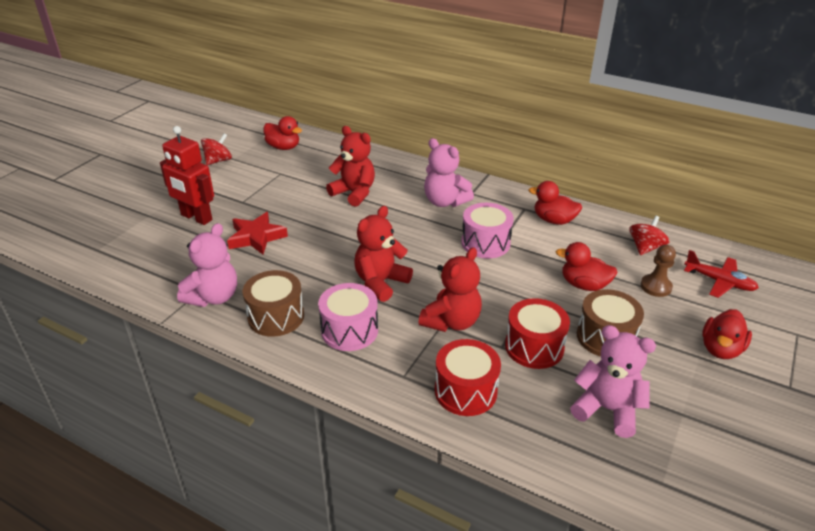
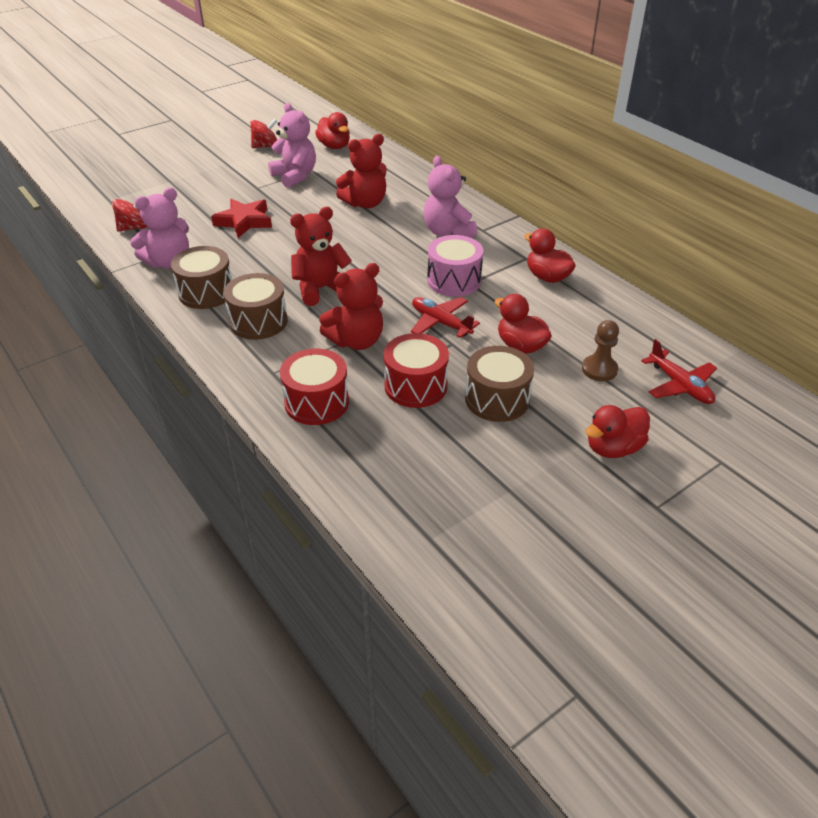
camera: 25 degrees right, 5 degrees up
red robot [160,126,214,225] -> none
pink drum [318,283,378,351] -> brown drum [224,273,288,340]
red teddy bear [326,126,375,207] -> red teddy bear turned 90 degrees clockwise [336,134,387,208]
pink teddy bear [570,325,656,438] -> pink teddy bear moved to [268,103,316,188]
red spinning top [629,216,670,255] -> red spinning top moved to [112,199,147,232]
none -> red plane [411,297,480,338]

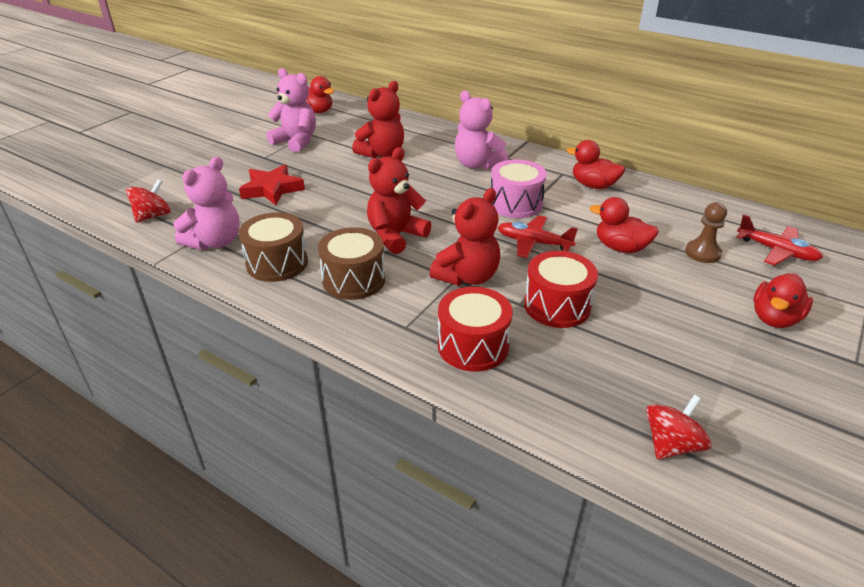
camera: 20 degrees left, 5 degrees down
red spinning top [250,118,277,148] -> red spinning top moved to [646,395,711,459]
brown drum [465,346,534,422] -> none

